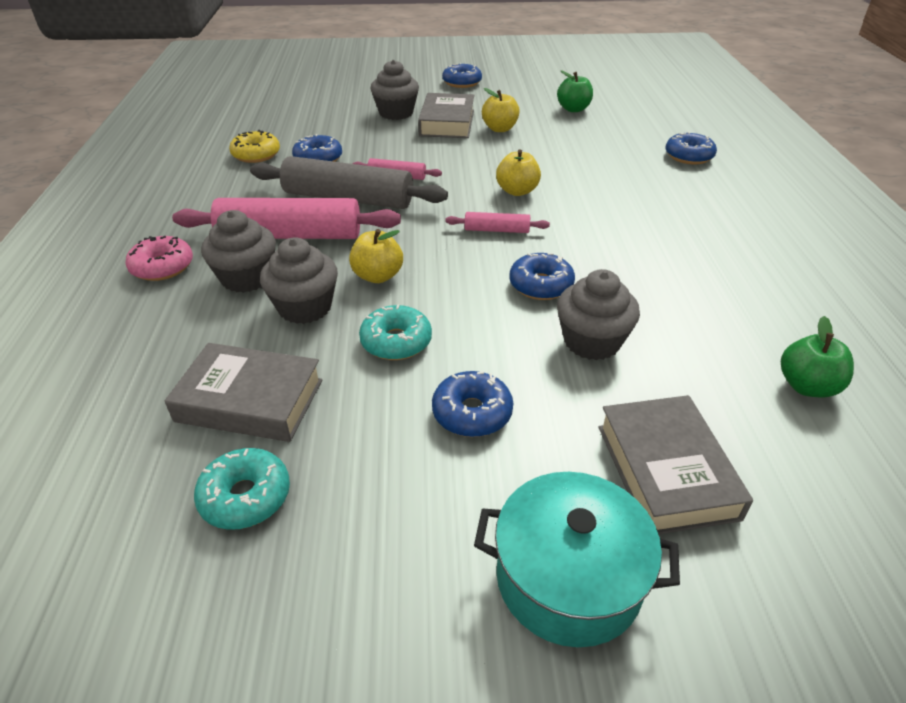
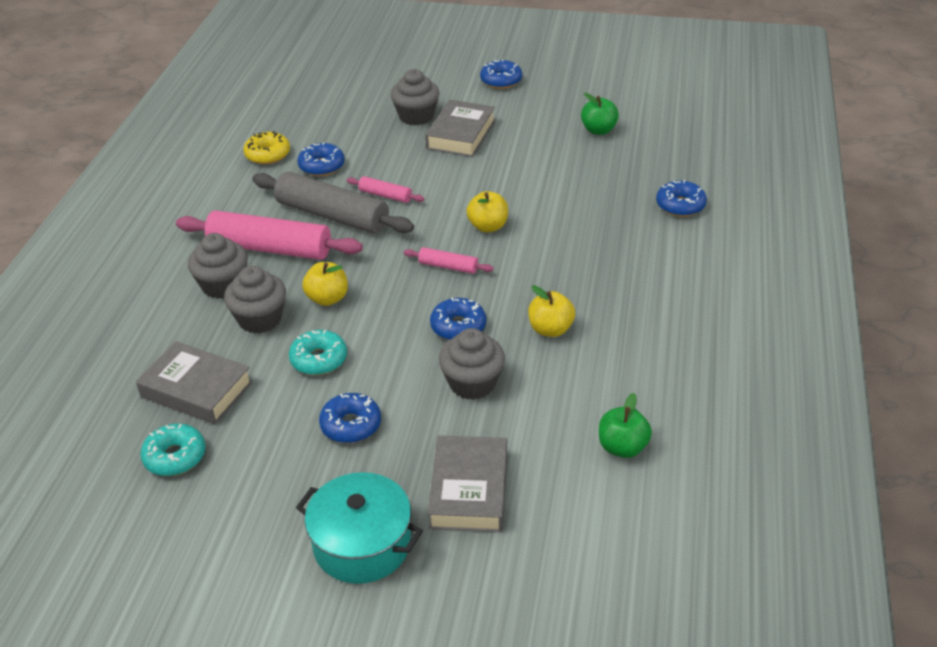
camera: 15 degrees right, 0 degrees up
pink donut [125,236,193,281] -> none
yellow apple [482,88,520,132] -> yellow apple moved to [528,285,575,337]

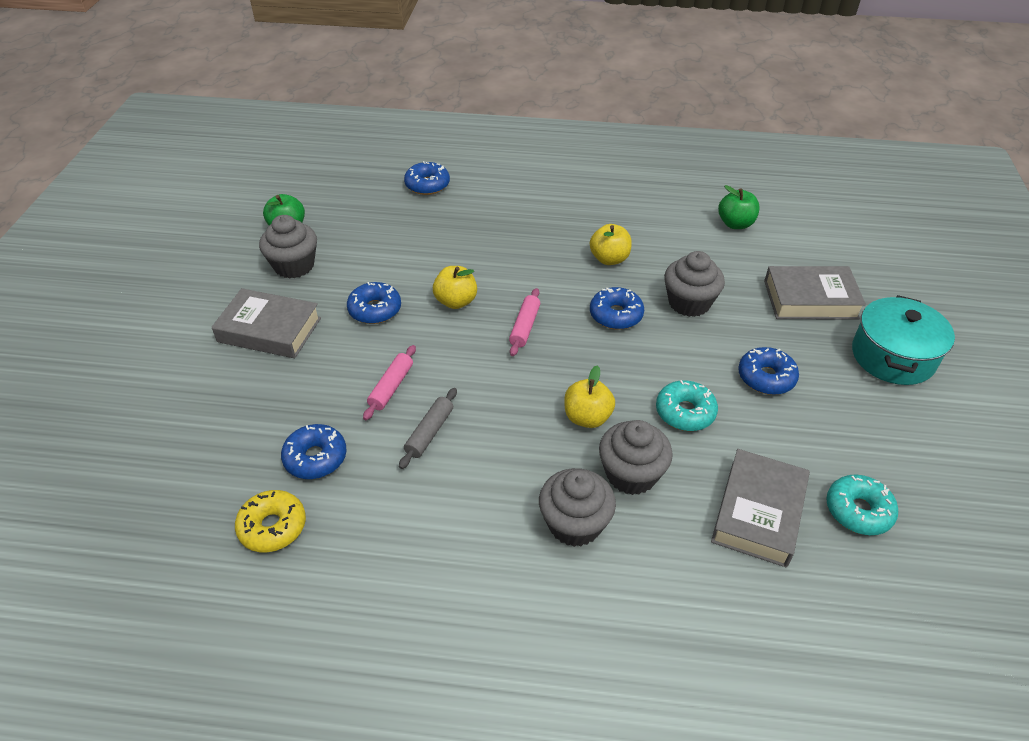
camera: 95 degrees left, 5 degrees up
pink rolling pin [176,210,363,260] -> none
grey rolling pin [252,172,414,234] -> grey rolling pin [399,388,457,469], size x0.47
grey cupcake [391,69,439,125] -> grey cupcake moved to [259,215,317,279]
blue donut [480,59,522,89] -> blue donut moved to [347,282,401,324]

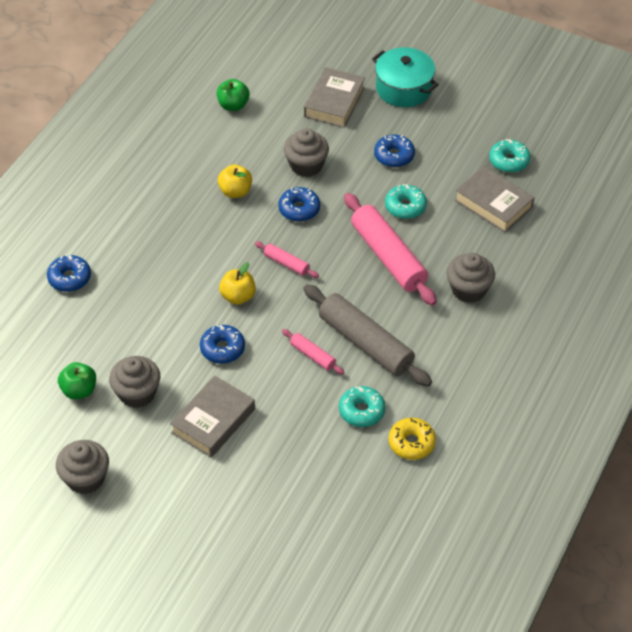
camera: 70 degrees left, 5 degrees up
blue donut [281,424,347,479] -> turquoise donut [339,386,385,427]
grey rolling pin [399,388,457,469] -> grey rolling pin [303,284,432,387], size x2.13
yellow apple [564,365,615,428] -> pink rolling pin [344,193,437,306]
grey cupcake [599,420,673,495] -> grey cupcake moved to [56,440,109,494]

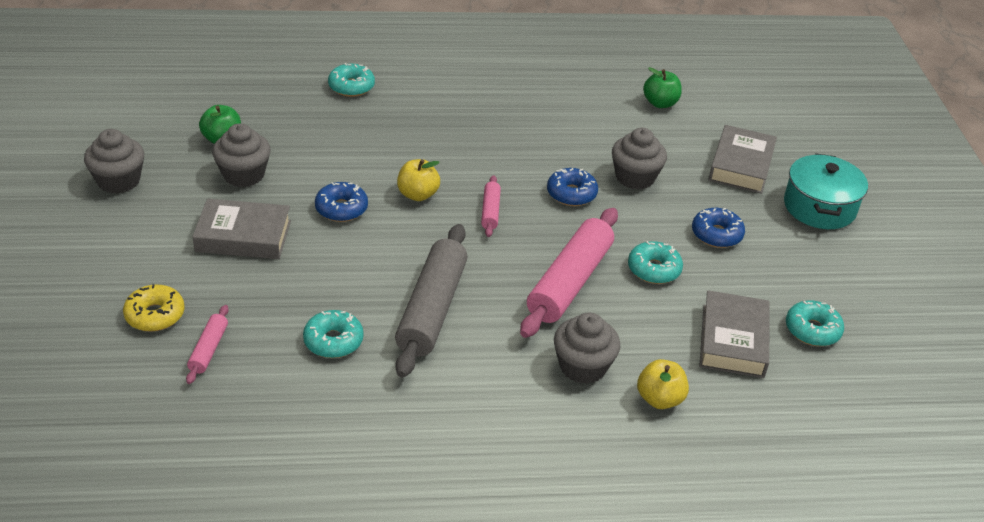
camera: 55 degrees right, 10 degrees down
blue donut [47,255,91,292] -> turquoise donut [328,63,375,97]
yellow apple [218,164,252,198] -> yellow apple moved to [637,359,689,409]
pink rolling pin [282,329,344,375] -> pink rolling pin moved to [186,305,229,384]
grey book [304,67,365,128] -> grey book turned 60 degrees counterclockwise [709,125,777,194]
yellow donut [389,418,436,460] -> yellow donut moved to [123,284,184,332]

